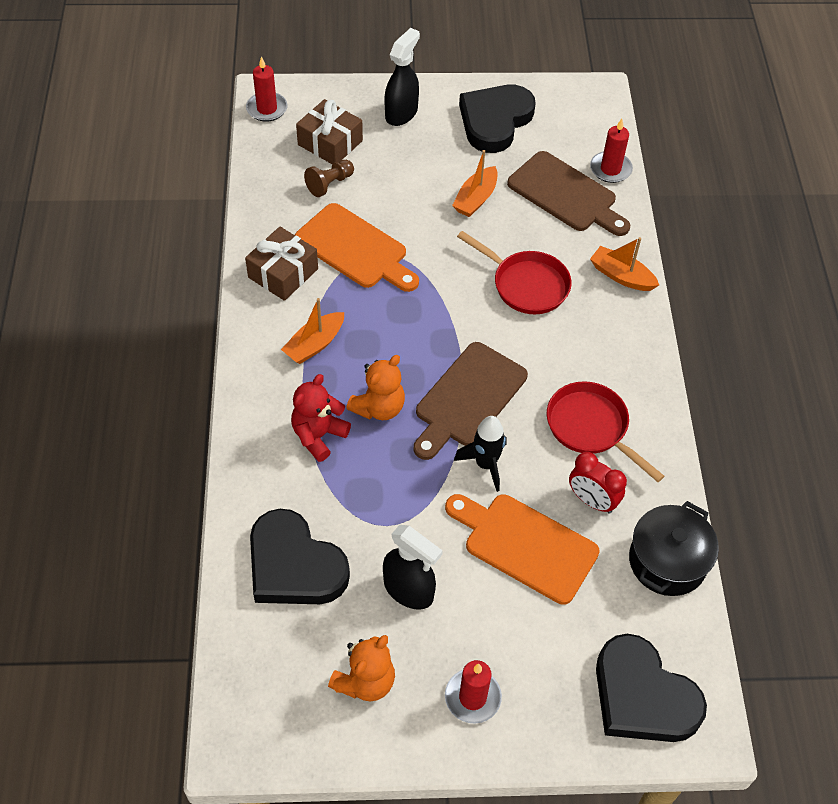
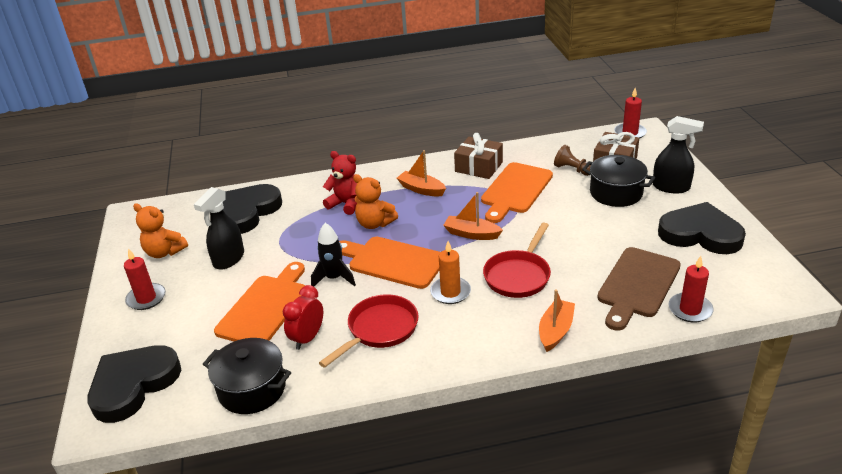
camera: 85 degrees right, 20 degrees down
brown cutting board [413,342,528,460] -> orange cutting board [339,237,440,289]
orange boat [452,150,498,217] -> orange boat moved to [443,192,503,240]
none -> orange candle [430,241,471,304]
none -> black pot [582,155,655,207]

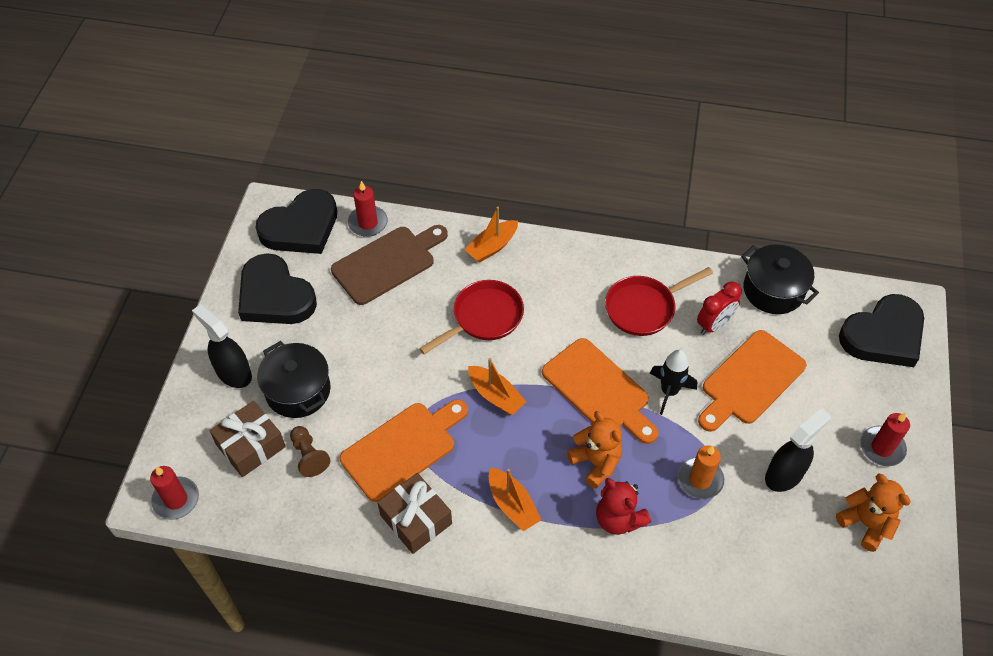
camera: 160 degrees left, 20 degrees up
black heart [223,184,282,234] -> black heart moved to [256,189,337,254]
orange candle [430,241,471,304] -> orange candle moved to [678,445,724,499]

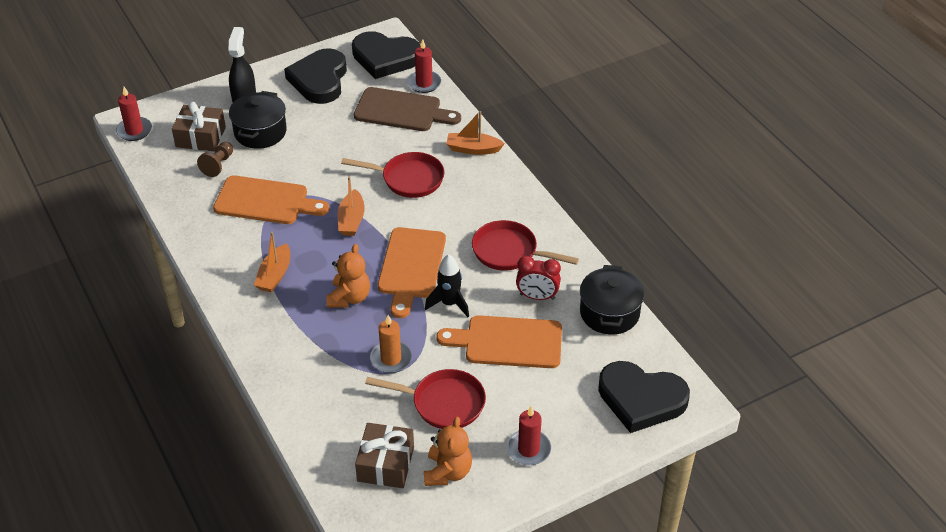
camera: 50 degrees right, 10 degrees down
brown gift [377,473,452,554] -> brown gift moved to [355,423,414,488]
red teddy bear [596,478,651,535] -> none
black spray bottle [765,408,831,492] -> red pan [365,369,486,429]

